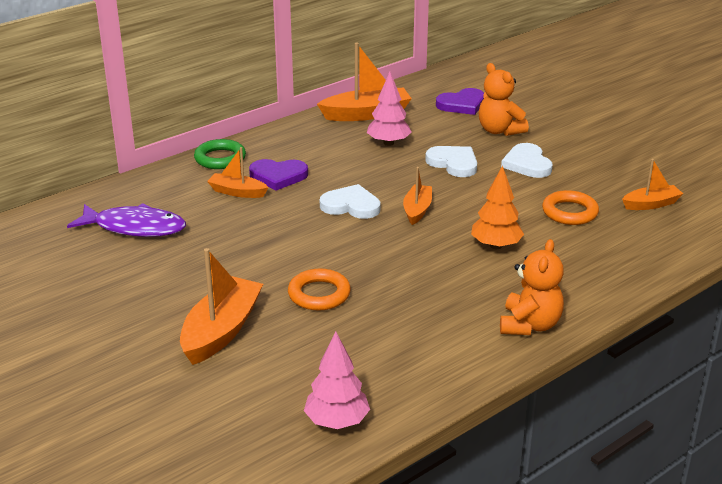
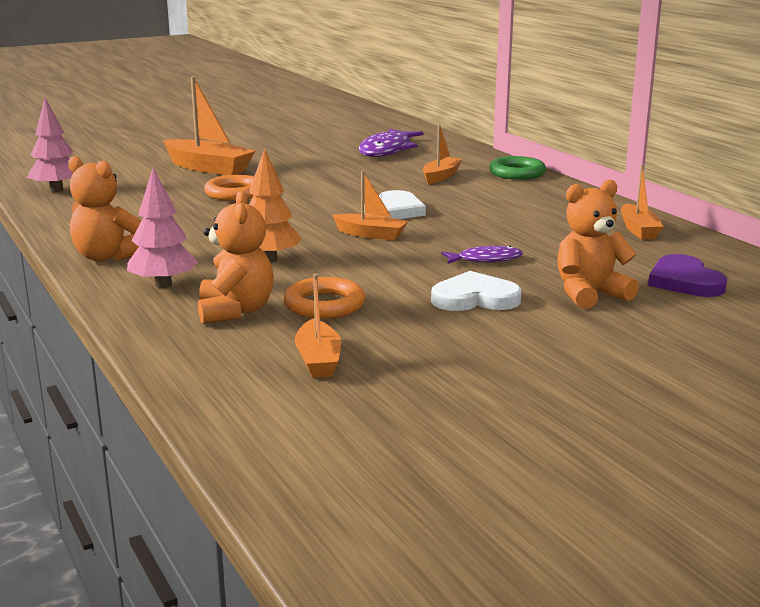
camera: 100 degrees right, 10 degrees down
purple heart [249,159,308,191] -> none
orange boat [317,43,412,121] -> orange boat [621,165,664,239], size x0.59
pink tree [367,72,412,146] -> pink tree moved to [127,167,198,288]
white heart [425,146,477,177] -> purple fish [441,246,523,264]
none -> orange teddy bear [198,191,274,324]

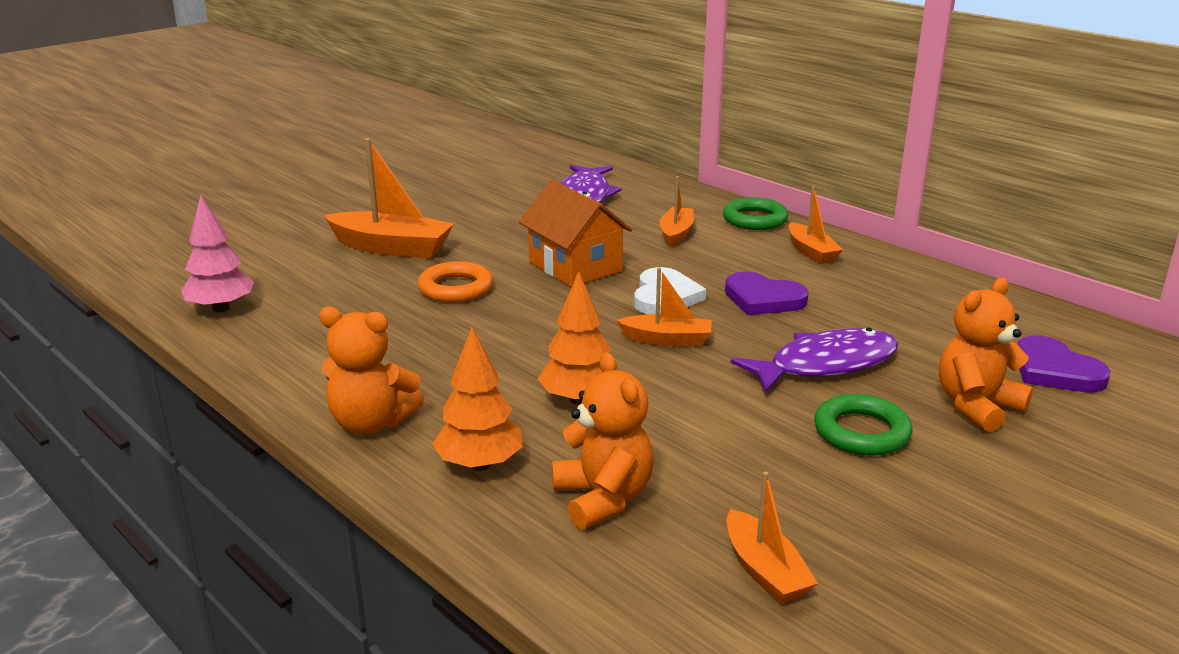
camera: 15 degrees left, 5 degrees up
pink tree [127,167,198,288] -> orange tree [432,327,523,471]
orange ring [283,277,365,319] -> none
white heart [431,271,521,311] -> green ring [814,394,912,456]
purple fish [441,246,523,264] -> purple fish [730,328,898,393], size x1.84
orange boat [621,165,664,239] -> orange boat moved to [789,186,843,264]
none -> orange house [519,180,632,287]
none -> purple heart [725,272,809,315]

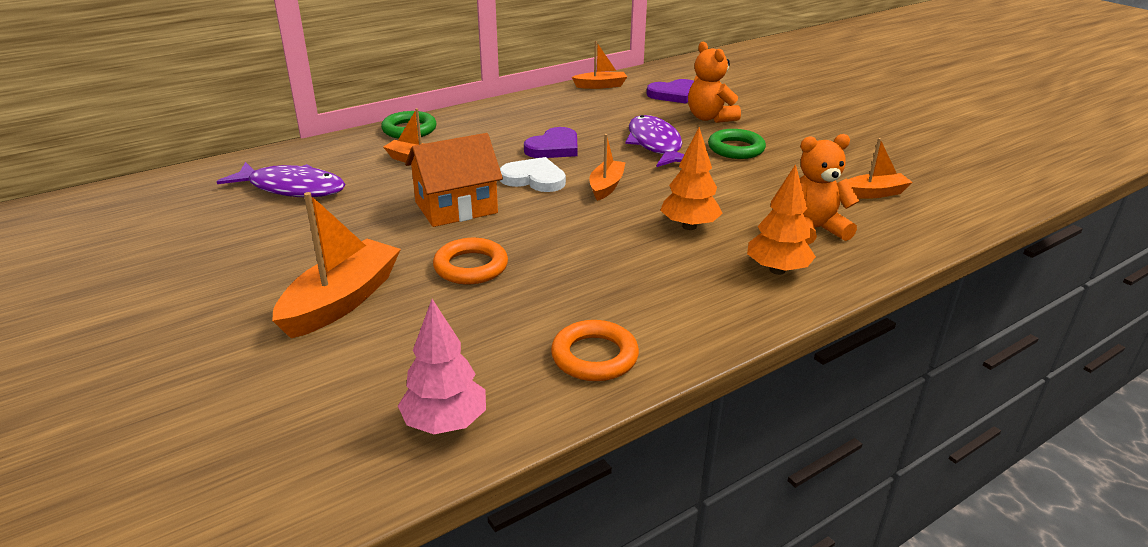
camera: 80 degrees left, 5 degrees up
orange teddy bear [319,307,424,434] -> none
orange boat [789,186,843,264] -> orange boat moved to [572,41,627,89]
none -> orange ring [551,320,639,381]

